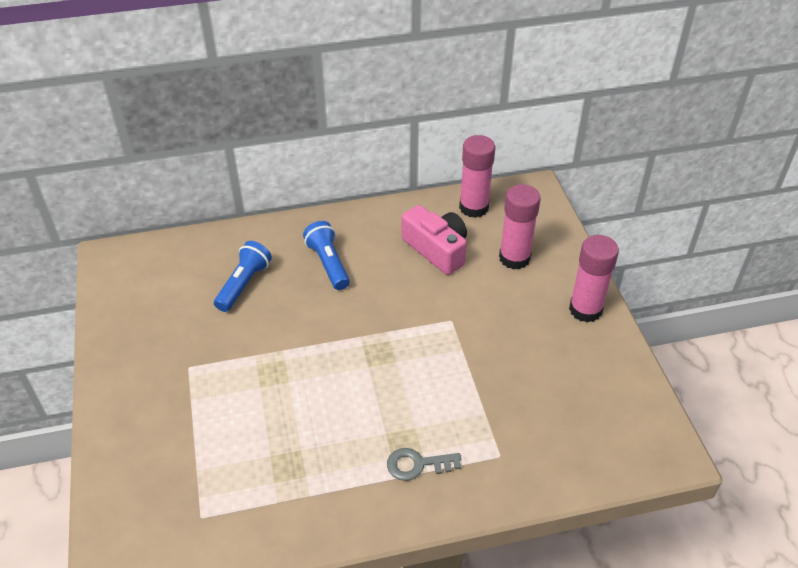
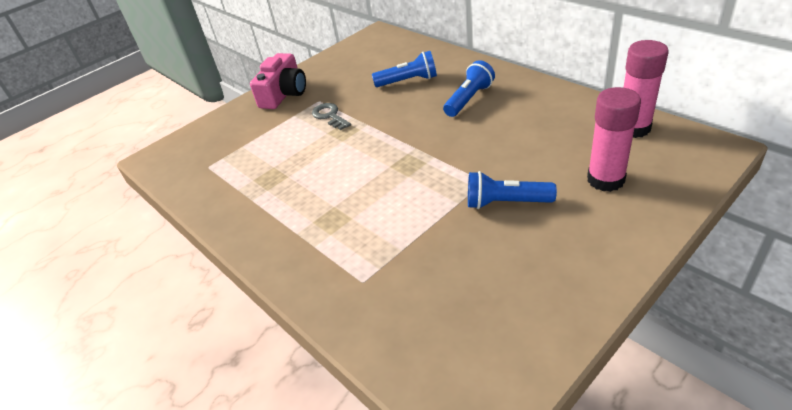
camera: 65 degrees right, 5 degrees down
grey key [387,448,461,481] -> grey key moved to [312,103,351,130]
pink camera [402,205,467,275] -> pink camera moved to [250,53,306,109]
pink glue stick [569,235,619,323] -> none
none -> blue flashlight [468,171,557,209]

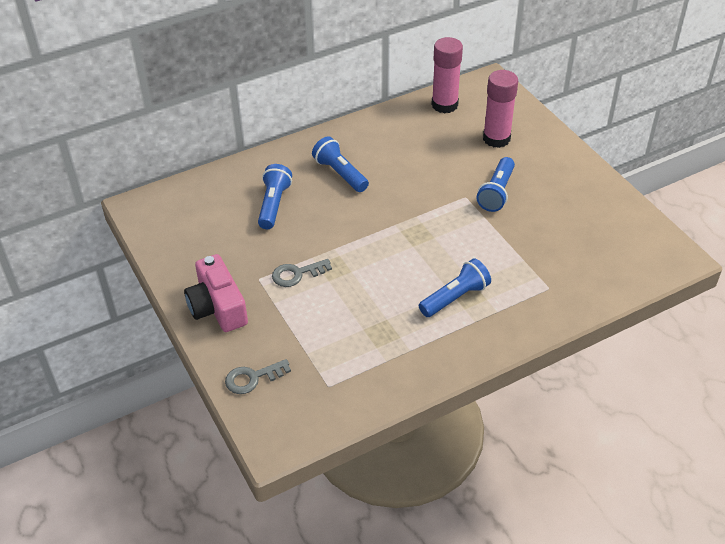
camera: 80 degrees left, 5 degrees up
pink camera [250,53,306,109] -> pink camera turned 150 degrees counterclockwise [184,254,248,332]
none -> grey key [225,359,291,394]
none -> blue flashlight [419,258,491,317]

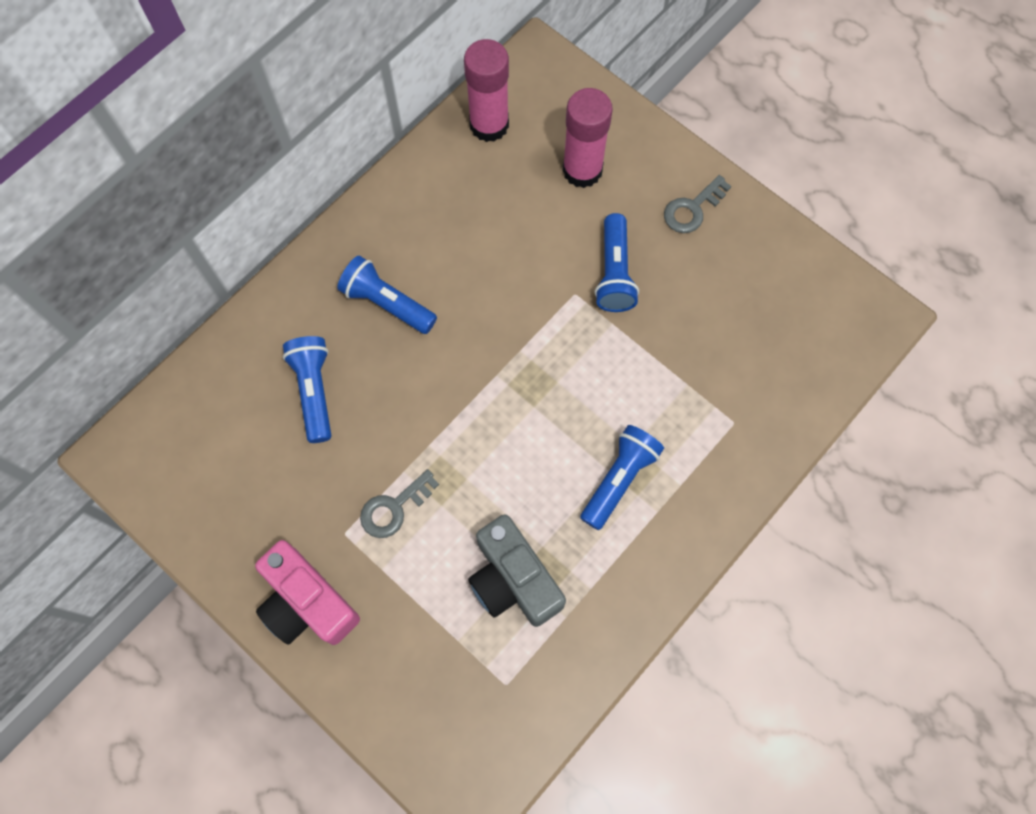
camera: 20 degrees left, 25 degrees up
grey key [225,359,291,394] -> grey key moved to [664,175,731,233]
none -> grey camera [468,514,566,627]

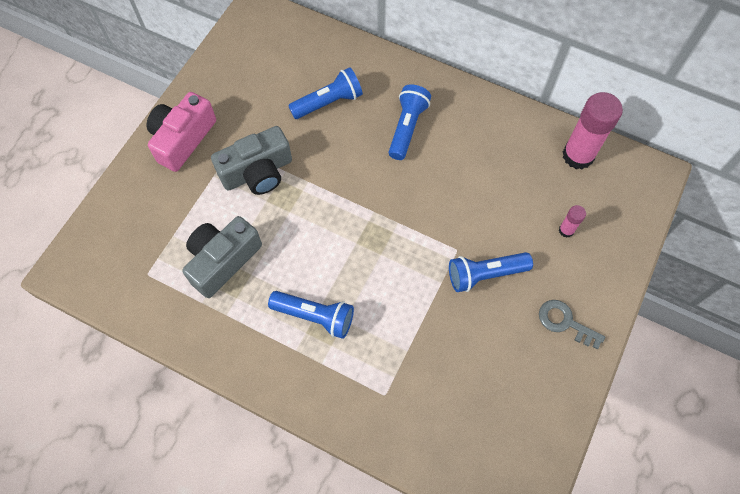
camera: 75 degrees right, 5 degrees down
grey key [360,469,439,538] -> grey camera [211,126,292,195]
pink glue stick [562,88,613,188] -> pink glue stick [559,205,586,238], size x0.47

